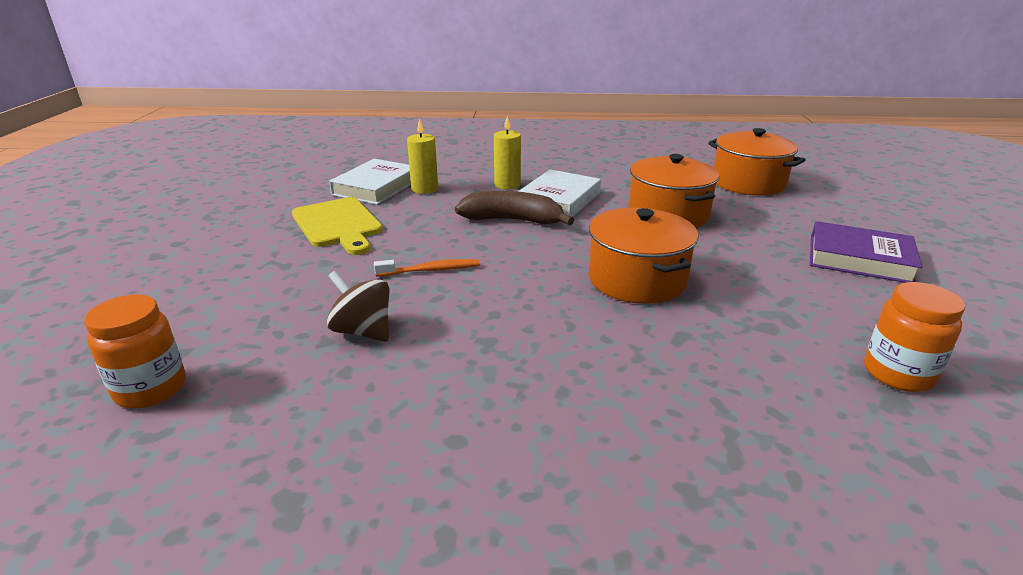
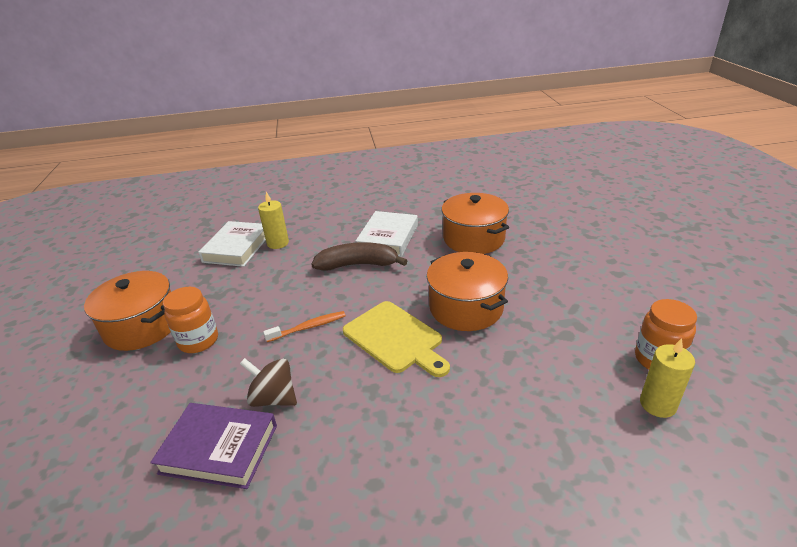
camera: 10 degrees left, 5 degrees up
orange jar [84,294,186,408] -> orange jar moved to [163,287,218,353]
yellow cutting board [292,197,383,255] -> yellow cutting board moved to [343,301,450,377]
yellow candle [494,116,521,190] -> yellow candle moved to [640,338,695,418]
orange pot [708,128,806,196] -> orange pot moved to [84,271,171,351]
purple book [810,221,922,283] -> purple book moved to [150,403,277,489]

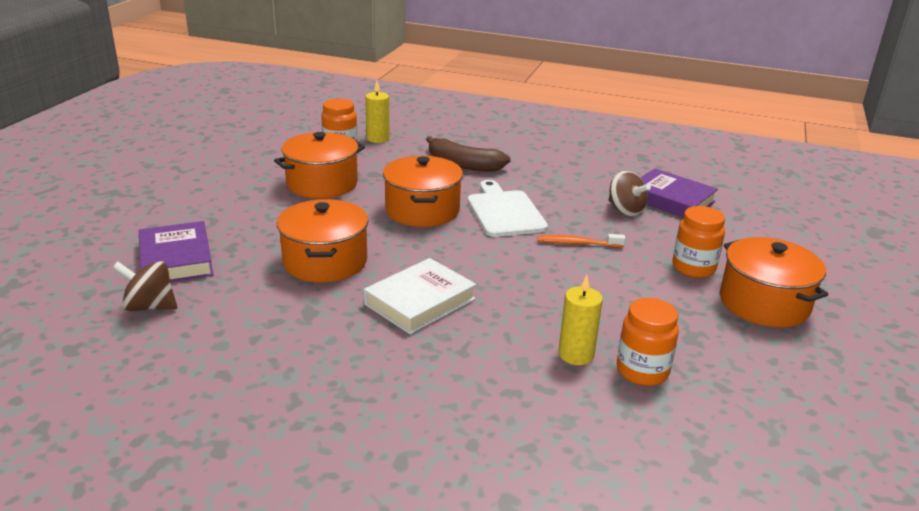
camera: 155 degrees left, 5 degrees down
white book [198,221,266,267] -> orange jar [617,298,679,386]
brown banana [311,242,407,271] -> brown banana moved to [426,136,511,172]
yellow cutting board [343,301,450,377] -> white cutting board [468,180,548,237]
none -> brown spinning top [113,261,177,311]
none -> purple book [139,221,213,282]
none -> orange pot [274,132,365,198]

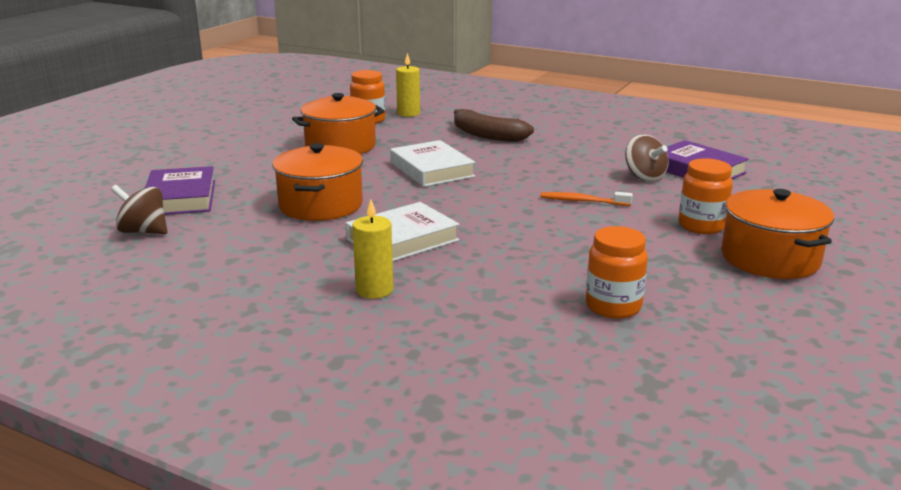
camera: 10 degrees right, 5 degrees down
orange pot [383,156,463,227] -> white book [390,140,476,187]
white cutting board [468,180,548,237] -> none
yellow candle [558,275,603,365] -> yellow candle moved to [352,199,393,299]

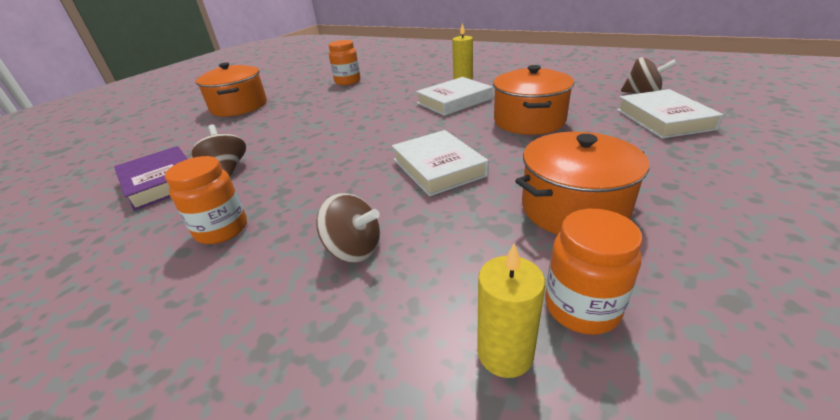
camera: 175 degrees left, 10 degrees up
purple book [145,166,215,215] -> white book [617,89,724,139]
brown banana [454,109,534,142] -> brown spinning top [316,193,380,263]
orange toothbrush [541,192,633,206] -> none
orange jar [678,158,733,234] -> orange jar moved to [165,156,247,244]

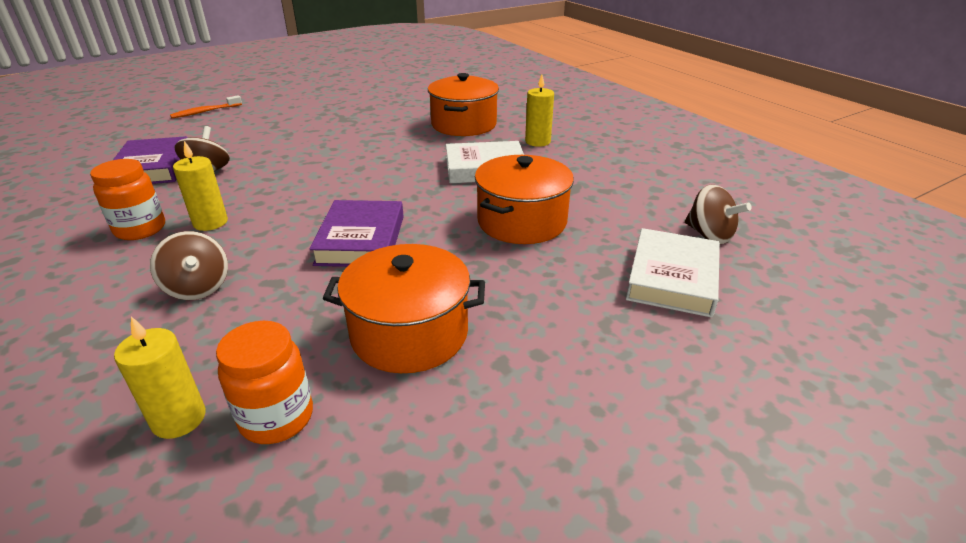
camera: 25 degrees right, 0 degrees up
orange pot [195,63,267,116] -> orange pot moved to [428,73,499,136]
orange jar [329,40,360,85] -> none
white book [392,130,489,196] -> purple book [309,200,404,267]
none -> orange toothbrush [170,95,242,118]
none -> yellow candle [173,141,228,231]

